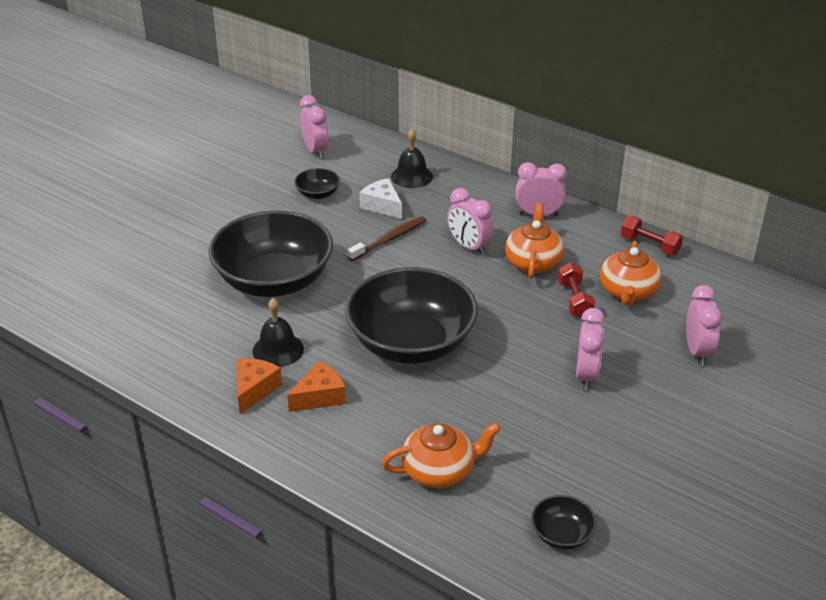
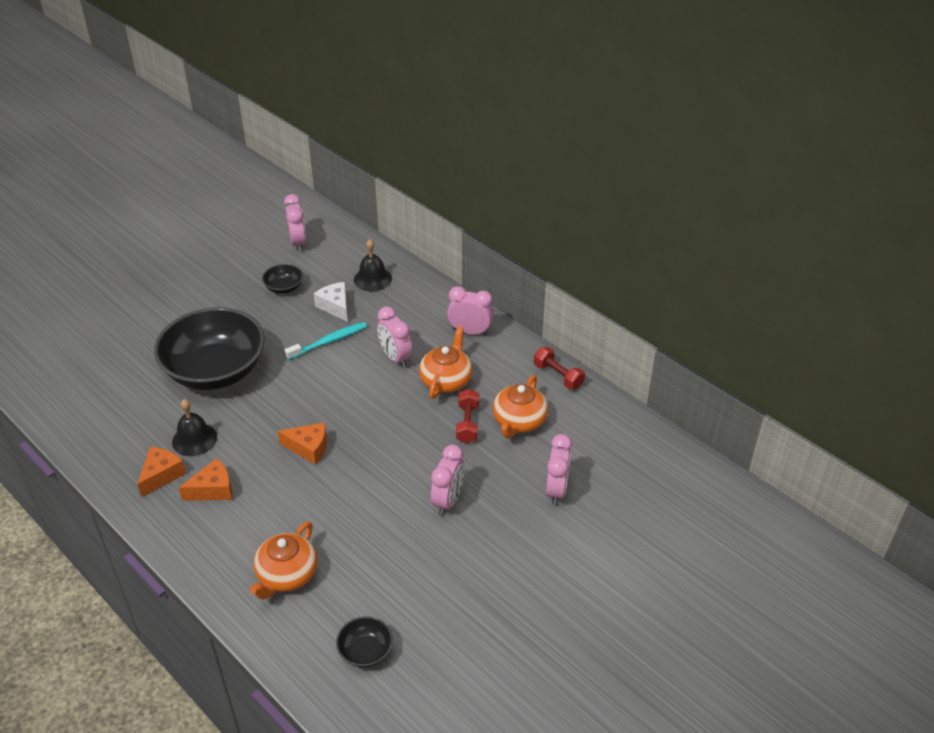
camera: 10 degrees right, 5 degrees up
black bowl [345,267,478,364] -> orange cheese [277,422,327,465]
brown toothbrush [347,216,426,261] -> turquoise toothbrush [285,322,367,360]
orange teapot [382,423,501,488] -> orange teapot turned 120 degrees clockwise [250,521,318,600]

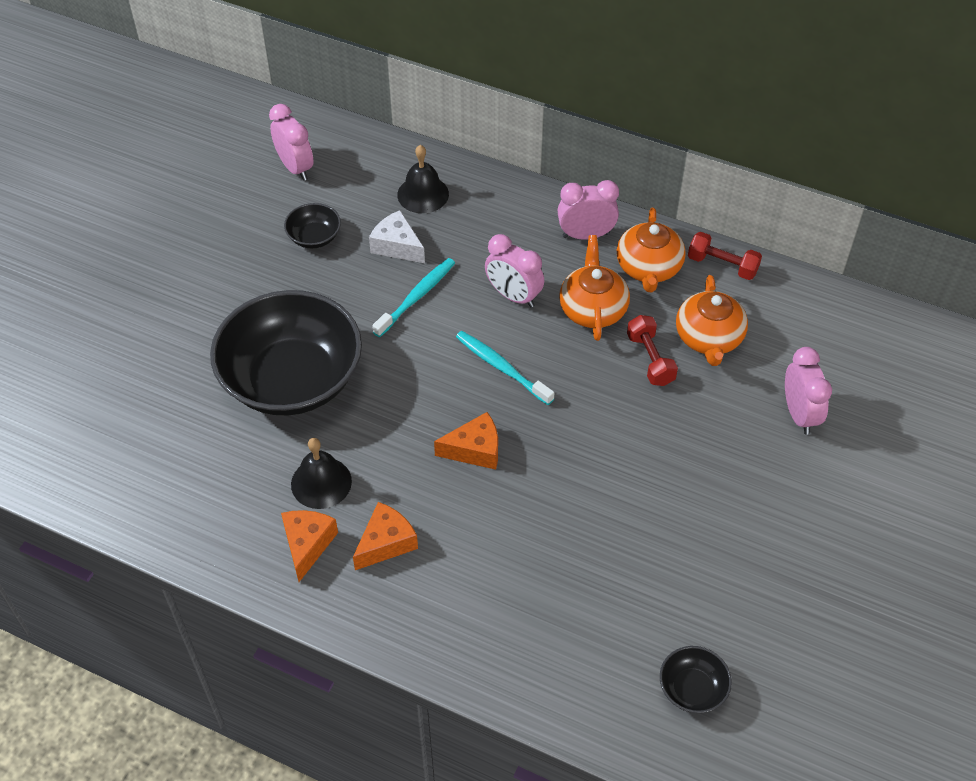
camera: 20 degrees left, 10 degrees up
orange teapot [250,521,318,600] -> orange teapot moved to [617,208,686,292]
pink clock [431,444,465,515] -> none
none -> turquoise toothbrush [456,331,554,405]

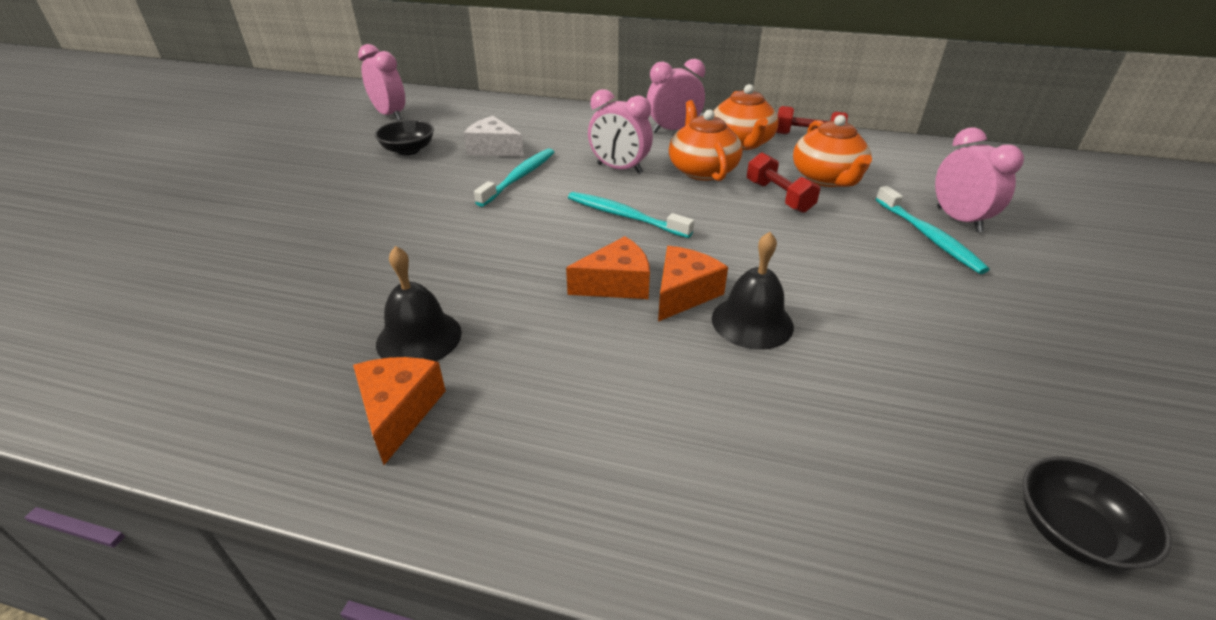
camera: 10 degrees left, 15 degrees down
black bowl [210,290,362,415] -> none
orange cheese [353,502,418,570] -> orange cheese moved to [658,246,728,322]
black bell [397,145,449,213] -> black bell moved to [712,232,794,350]
none -> turquoise toothbrush [876,186,990,274]

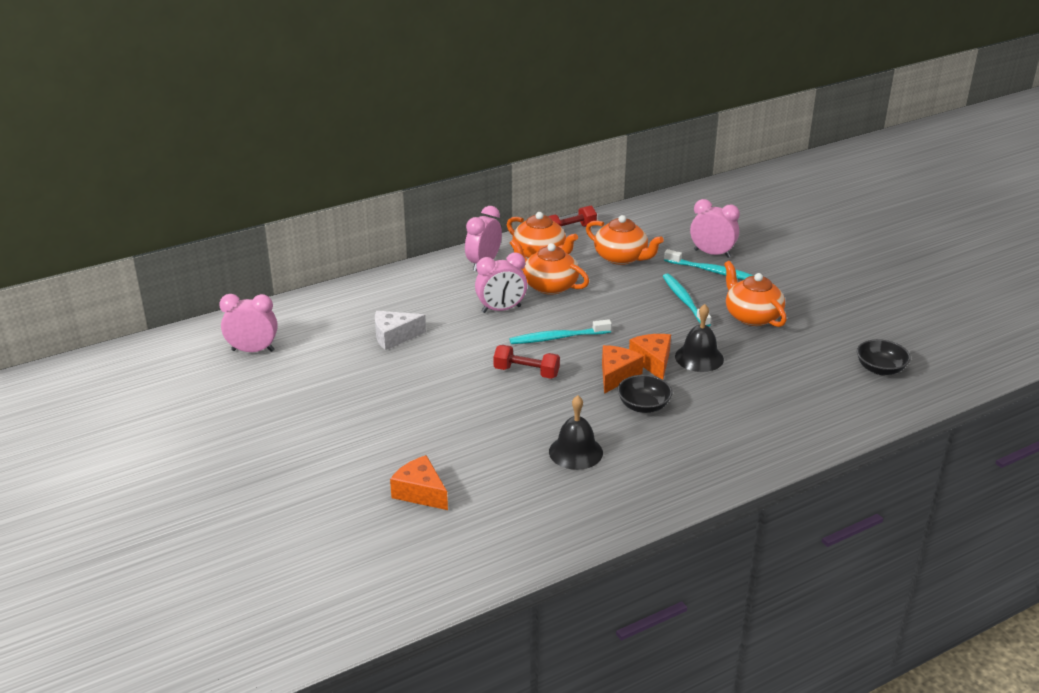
camera: 45 degrees left, 5 degrees down
orange cheese [353,357,446,465] -> orange cheese moved to [390,455,448,510]
black bowl [375,120,434,155] -> black bowl moved to [618,375,672,413]
turquoise toothbrush [474,149,554,207] -> turquoise toothbrush moved to [663,274,711,327]
red dumbbell [747,152,820,213] -> red dumbbell moved to [494,345,560,379]
none -> orange teapot [724,261,787,327]

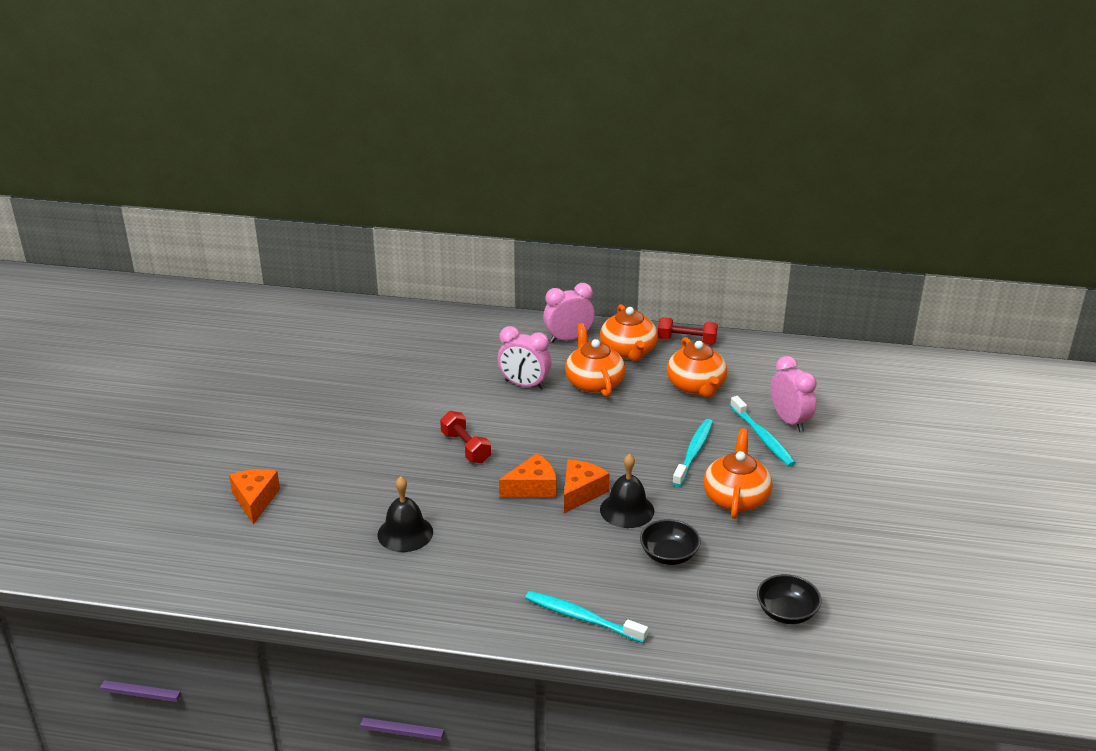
camera: 40 degrees right, 0 degrees up
pink clock [219,294,278,352] -> none
white cheese [375,311,426,350] -> none
turquoise toothbrush [510,319,612,344] -> turquoise toothbrush moved to [525,591,648,643]
black bowl [618,375,672,413] -> black bowl moved to [640,519,701,565]

